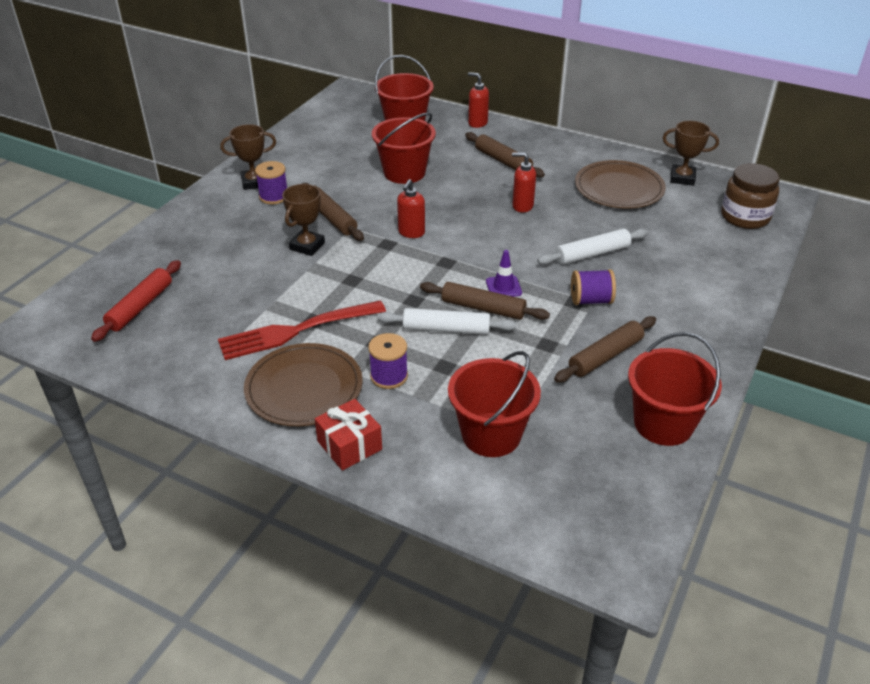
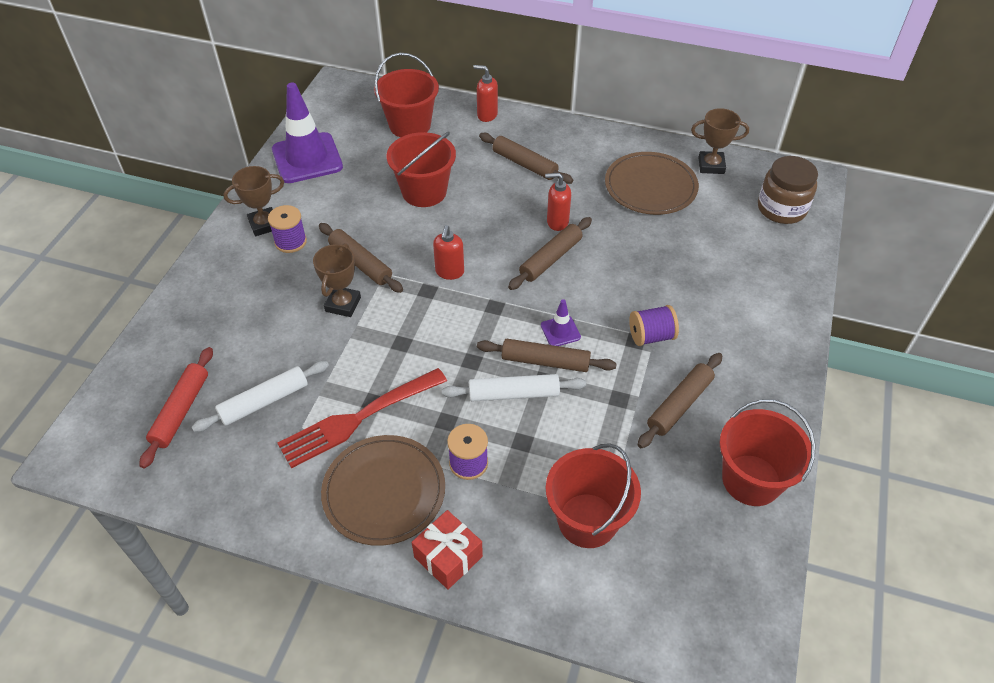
camera: 10 degrees left, 10 degrees up
white rolling pin [537,228,648,265] -> white rolling pin moved to [192,361,329,432]
none -> purple traffic cone [272,83,343,183]
none -> brown rolling pin [508,217,592,290]

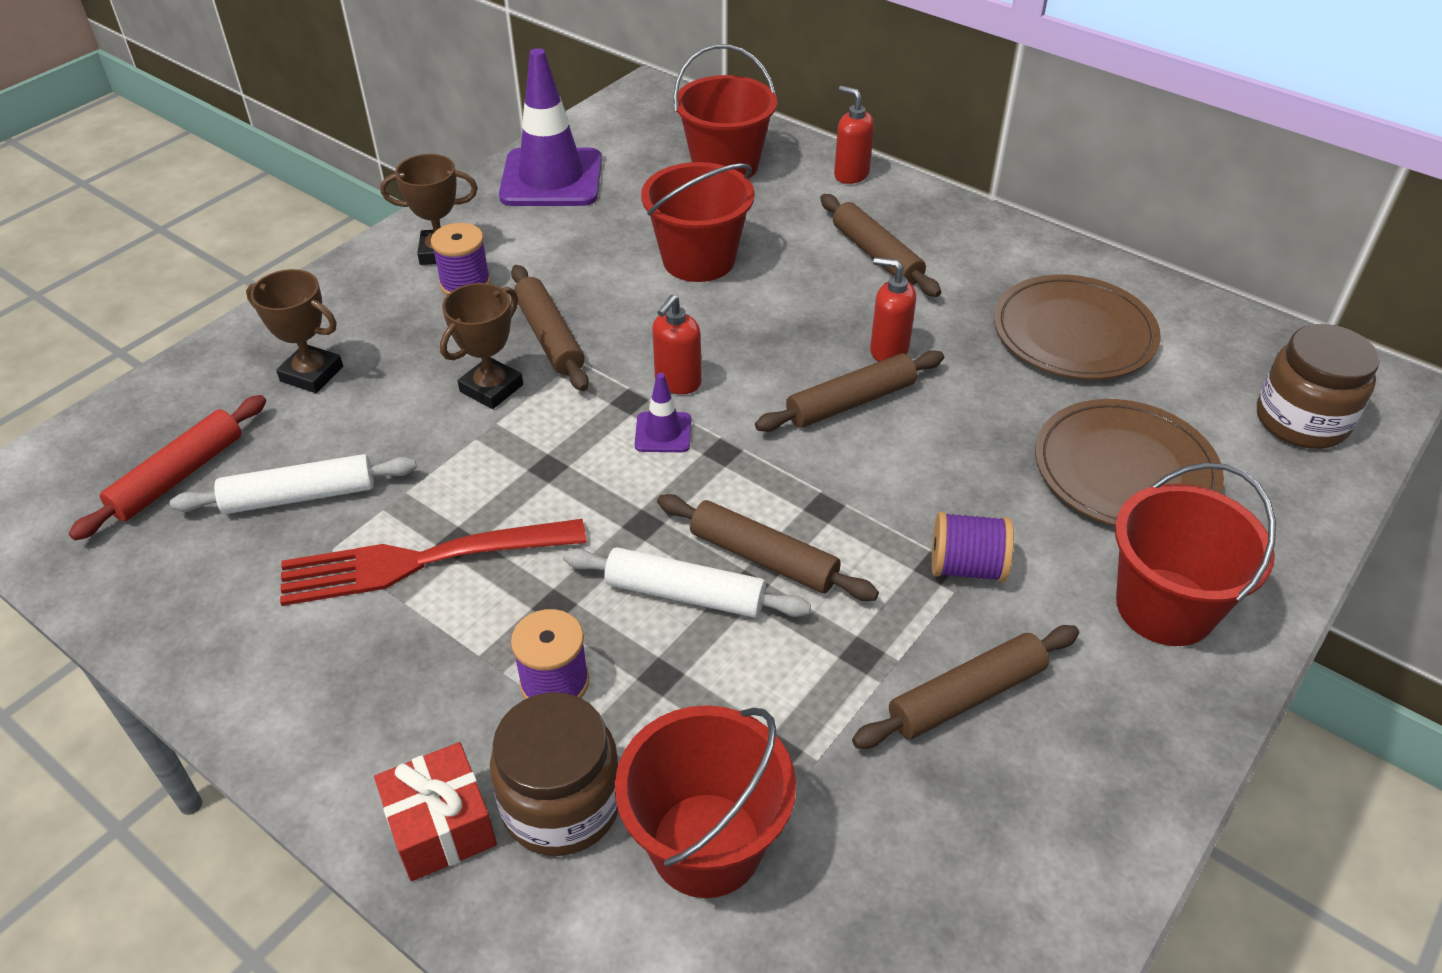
camera: 20 degrees right, 5 degrees down
brown plate [321,435,445,546] -> brown plate moved to [1035,399,1224,526]
purple traffic cone [541,299,581,346] -> purple traffic cone moved to [635,373,691,452]
brown trophy [691,108,749,174] -> brown trophy moved to [246,269,343,393]
red bucket [719,399,816,506] -> red bucket moved to [1115,462,1276,646]
none -> brown jar [490,692,619,856]

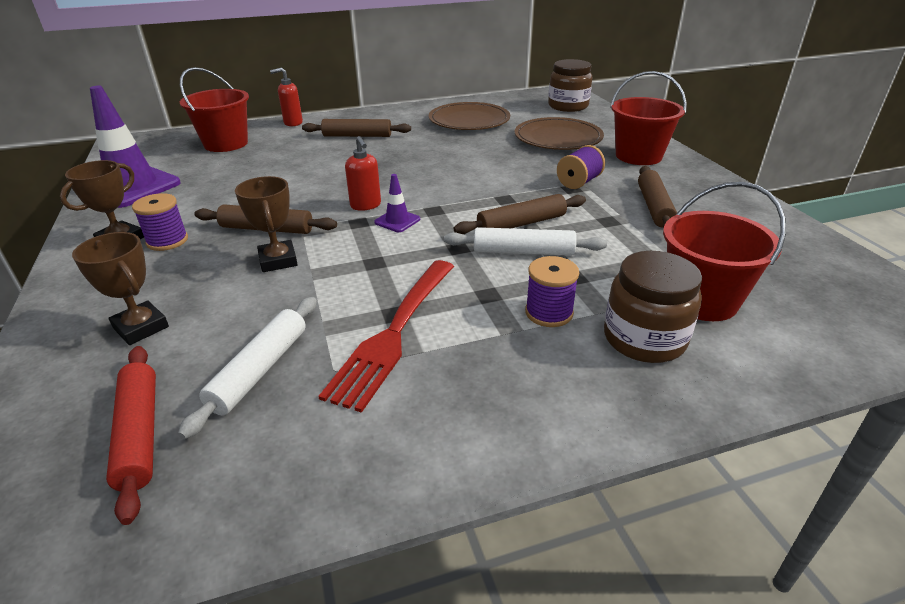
camera: 55 degrees left, 10 degrees down
brown trophy [246,269,343,393] -> brown trophy turned 75 degrees clockwise [72,232,169,345]
red gift [374,742,497,881] -> none
white rolling pin [563,547,811,618] -> white rolling pin turned 45 degrees clockwise [444,227,607,256]
red bucket [641,162,755,282] -> none
brown rolling pin [755,350,944,432] -> none
red soap dispenser [870,257,916,361] -> none

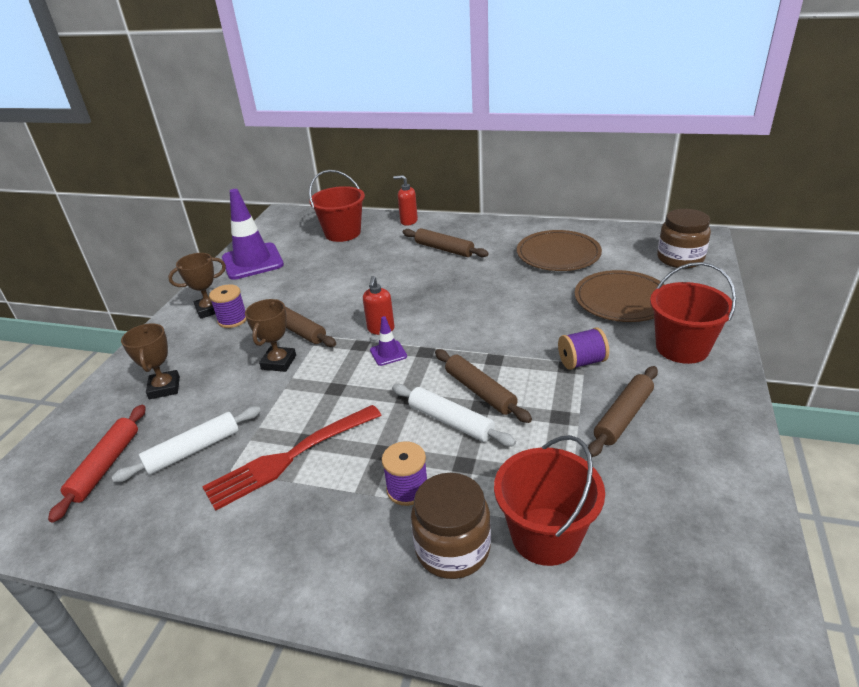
camera: 35 degrees right, 0 degrees up
brown rolling pin [454,194,586,234] -> brown rolling pin turned 45 degrees clockwise [435,349,532,423]

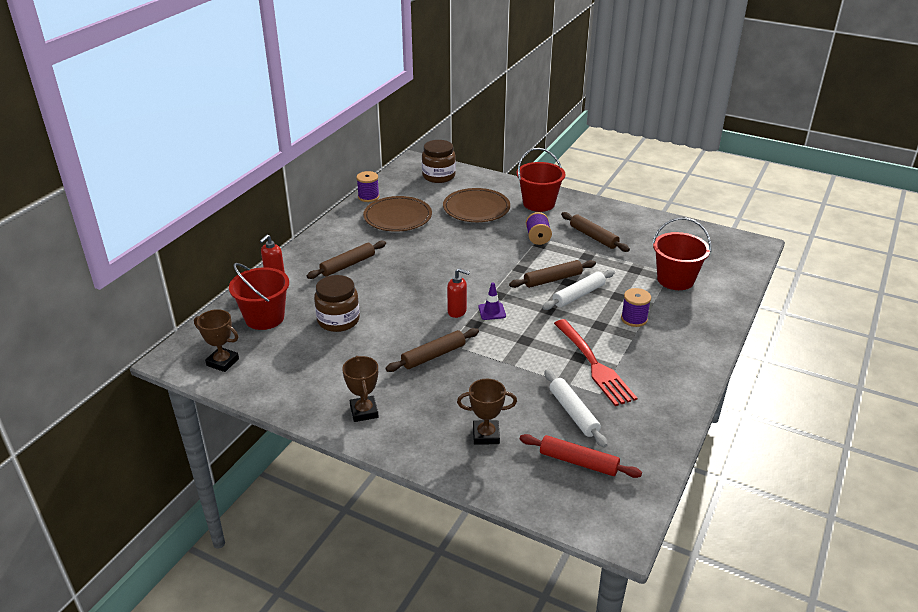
camera: 80 degrees left, 0 degrees up
purple spool [209,284,247,328] -> purple spool moved to [356,171,379,202]
purple traffic cone [222,189,284,280] -> none
brown trophy [245,299,296,372] -> brown trophy moved to [194,309,239,372]
brown jar [411,473,491,579] -> brown jar moved to [314,275,360,332]

